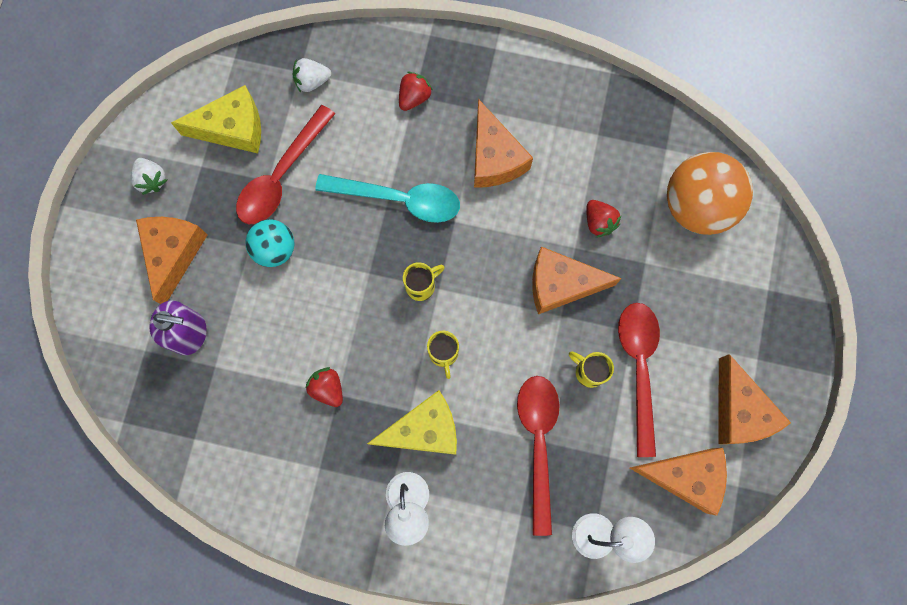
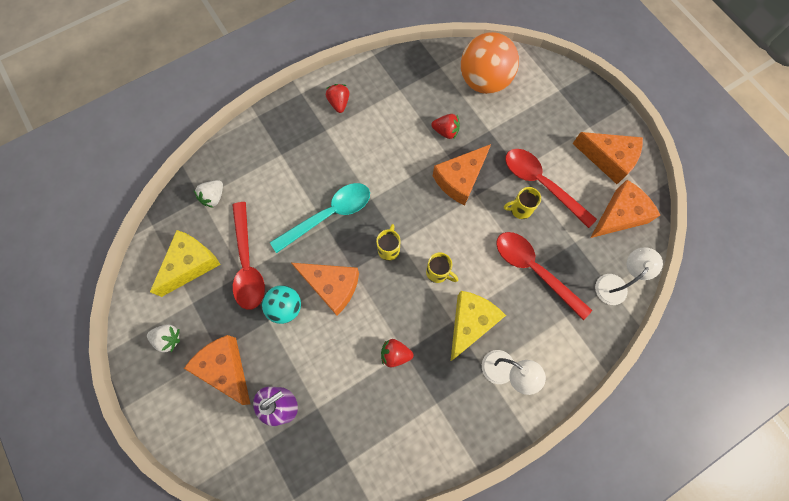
camera: 45 degrees left, 5 degrees down
red strawberry [399,72,433,111] -> red strawberry moved to [326,84,349,113]
orange cheese [474,99,533,188] -> orange cheese moved to [291,263,359,316]

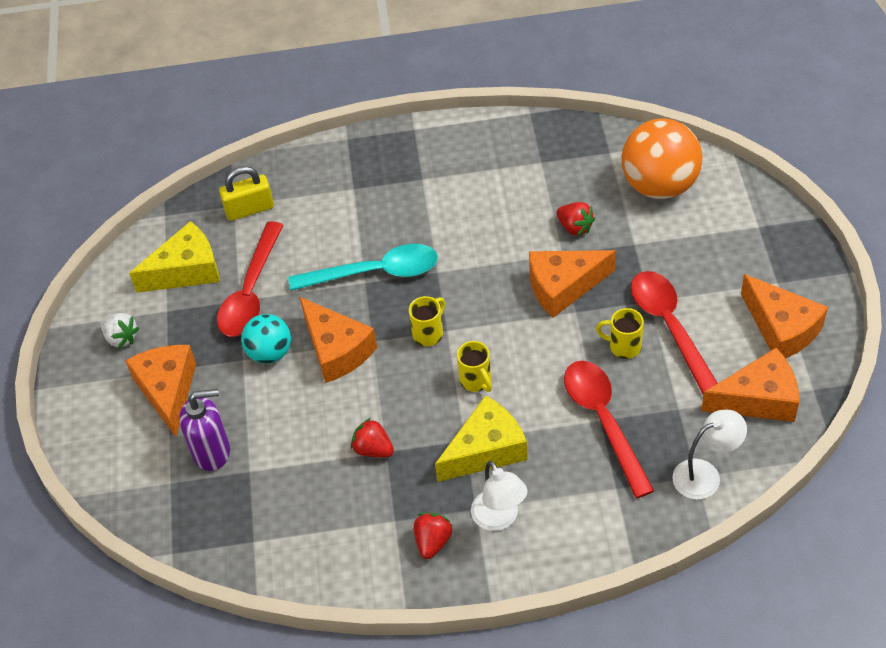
camera: 30 degrees right, 20 degrees down
white strawberry [194,180,223,208] -> yellow padlock [219,166,274,221]
red strawberry [326,84,349,113] -> red strawberry moved to [414,513,452,559]

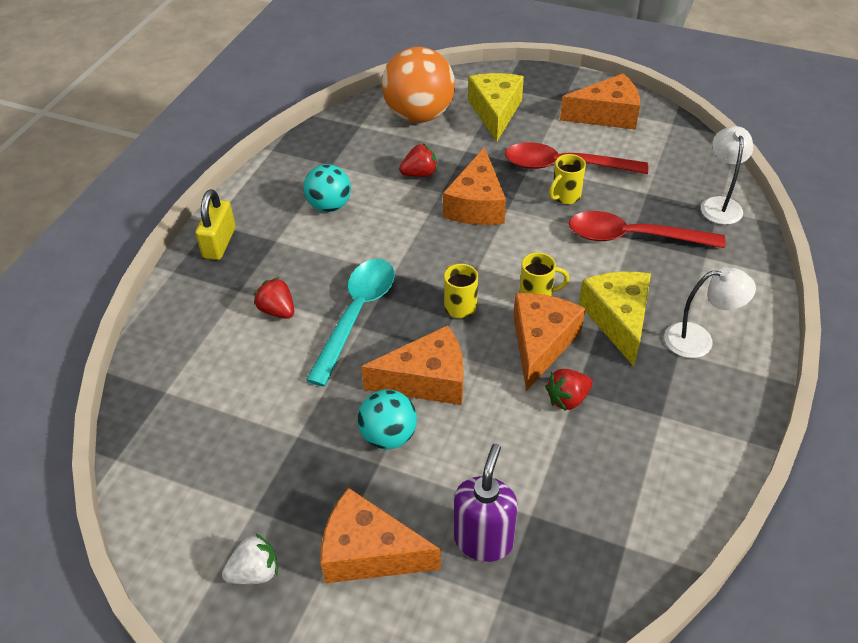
camera: 65 degrees left, 5 degrees down
yellow cheese [129,221,220,293] -> yellow cheese moved to [468,73,524,142]
red spoon [217,221,283,337] -> none
yellow padlock [219,166,274,221] -> yellow padlock moved to [195,189,235,260]
red strawberry [414,513,452,559] -> red strawberry moved to [254,277,294,319]
orange cheese [701,348,799,422] -> orange cheese moved to [514,293,585,391]
none -> turquoise ball [303,164,351,212]

